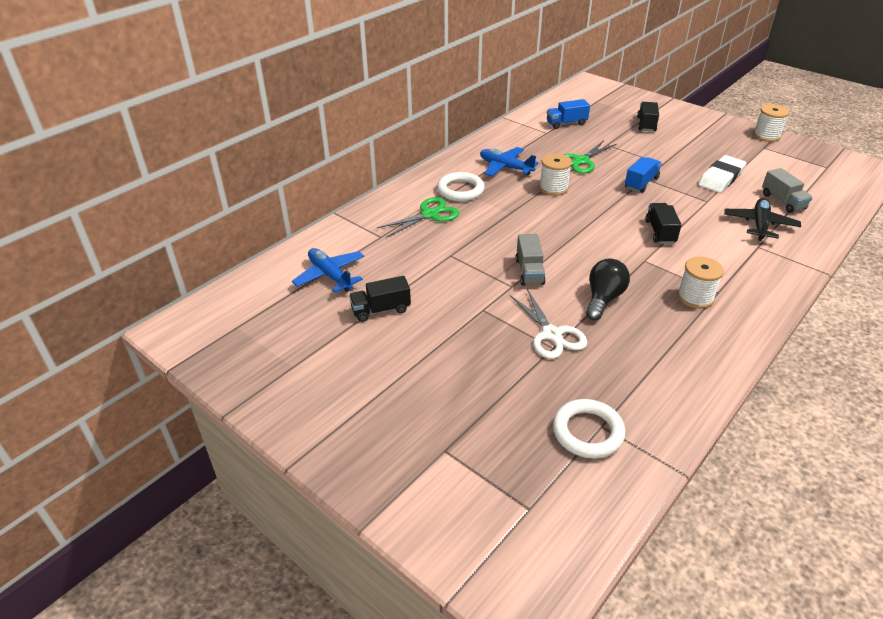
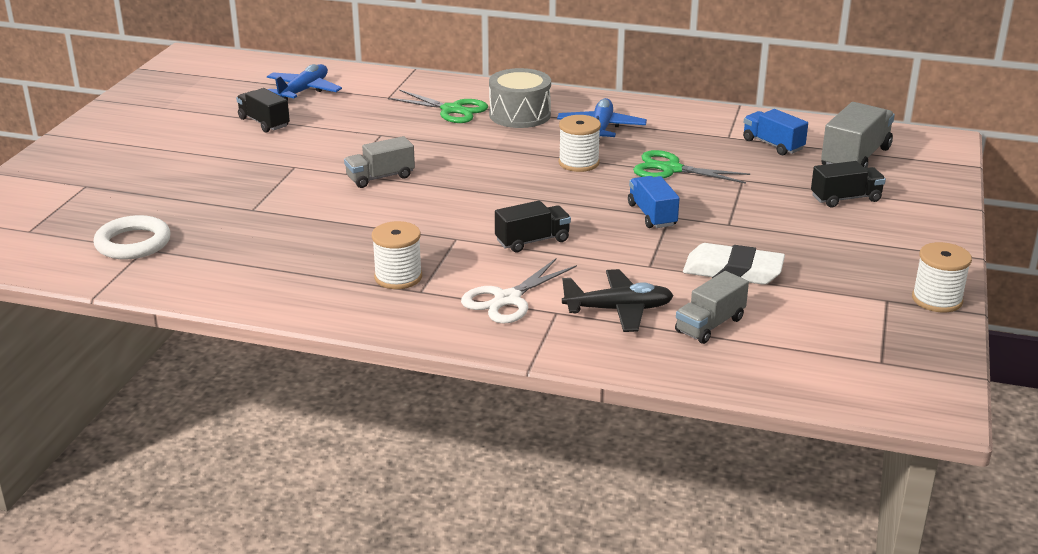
camera: 65 degrees right, 10 degrees down
white ring [437,172,485,201] -> grey drum [489,68,551,128]
white scissors [509,289,587,359] -> white scissors moved to [461,258,577,324]
black light bulb [586,259,630,320] -> none
blue truck [625,157,662,193] -> blue truck turned 120 degrees counterclockwise [628,176,680,228]
none -> grey truck [821,102,895,168]

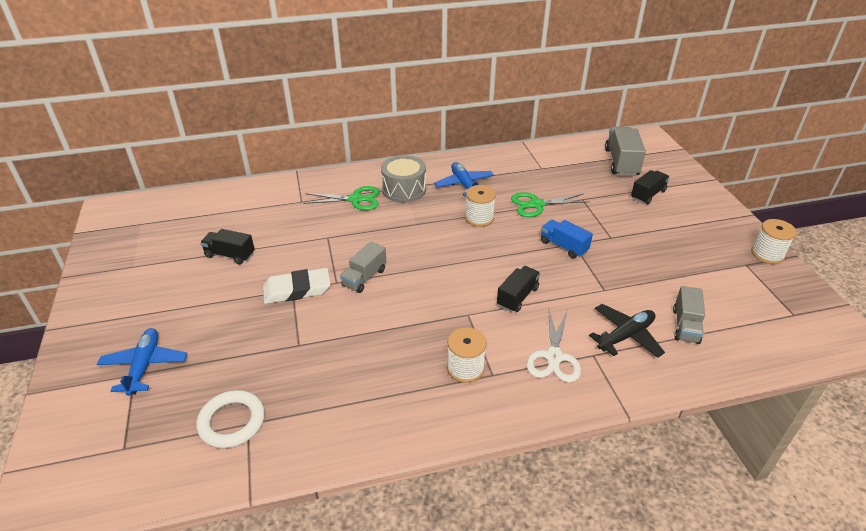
camera: 30 degrees left, 10 degrees up
blue plane [267,64,342,100] -> blue plane moved to [97,328,188,396]
white eraser [683,243,785,285] -> white eraser moved to [263,268,331,304]
blue truck [743,109,808,155] -> none

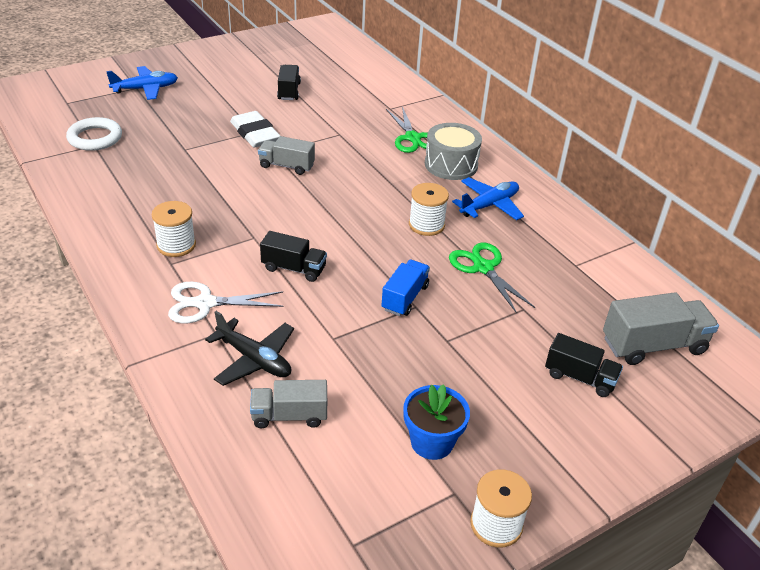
camera: 70 degrees right, 0 degrees up
none -> blue flower pot [403,384,470,460]

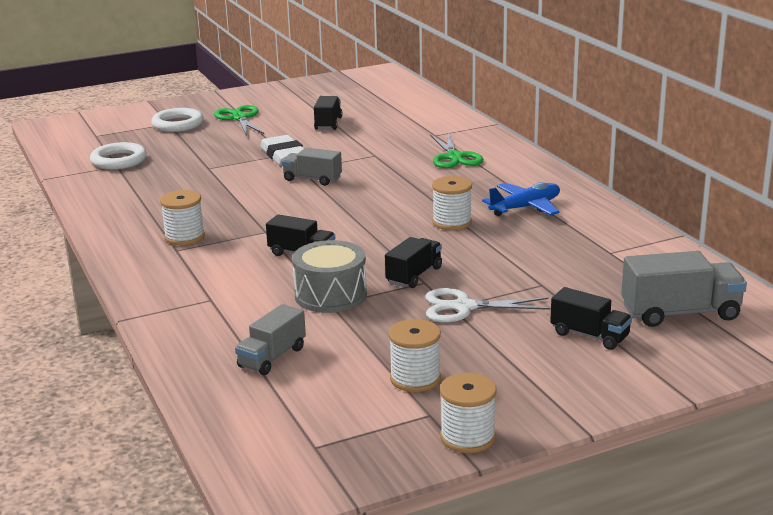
camera: 10 degrees right, 15 degrees down
blue plane [106,66,178,100] -> white ring [151,108,204,132]
white scissors [168,282,284,323] -> white scissors moved to [426,288,551,322]
black plane [205,311,294,386] -> none
grey truck [250,380,327,428] -> grey truck turned 60 degrees counterclockwise [235,304,306,375]
blue truck [381,260,430,316] -> black truck [385,237,442,288]
blue flower pot [403,384,470,460] -> white spool [389,319,441,392]
grey drum [425,123,482,180] -> grey drum moved to [292,240,367,313]
green scissors [449,243,535,314] -> green scissors moved to [214,105,264,136]

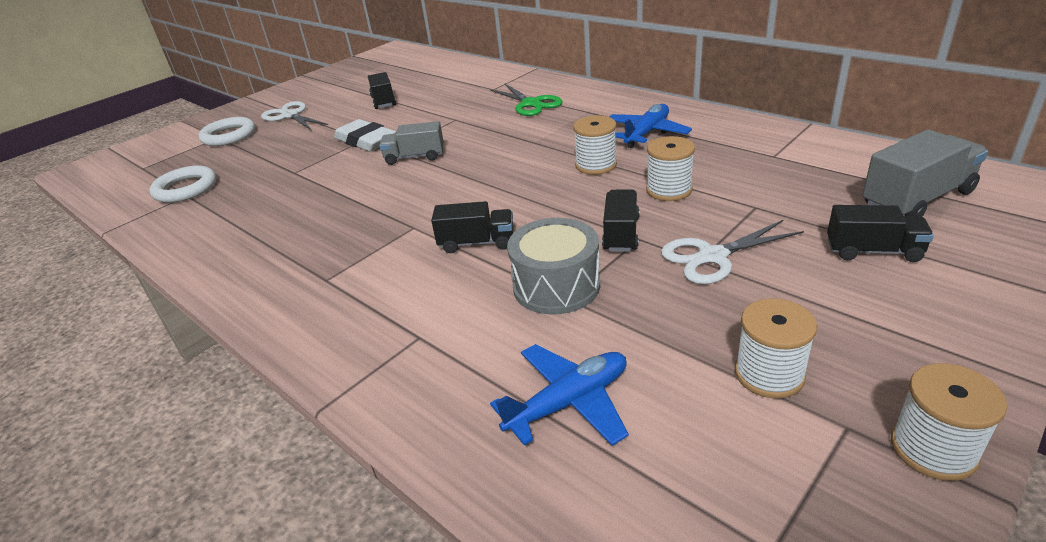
camera: 20 degrees left, 10 degrees up
white spool [160,190,205,245] -> white spool moved to [646,136,695,201]
green scissors [214,105,264,136] -> white scissors [261,101,328,130]
grey truck [235,304,306,375] -> blue plane [490,344,629,446]

